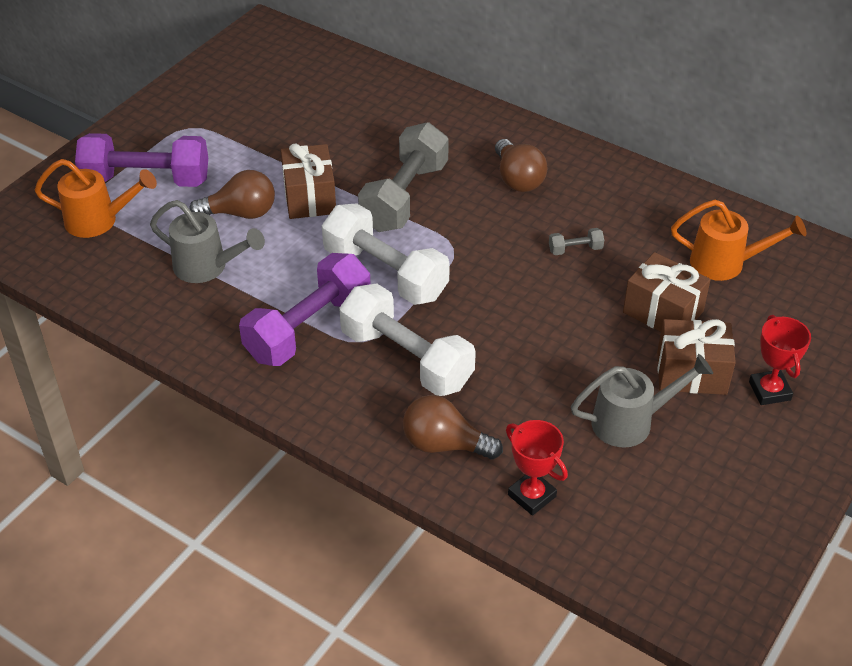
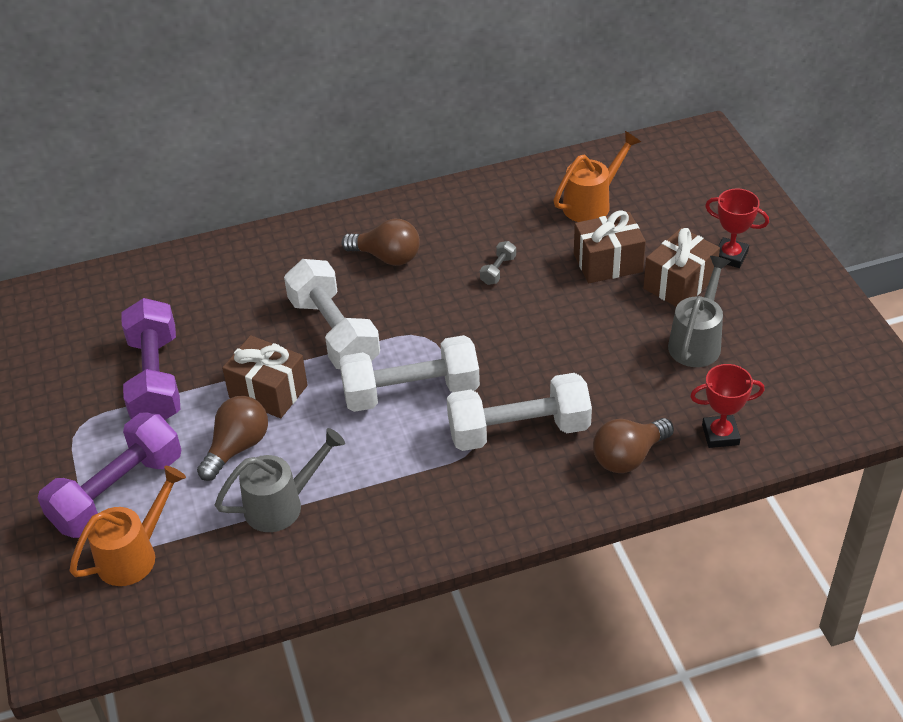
camera: 50 degrees left, 0 degrees up
purple dumbbell [239,253,371,366] -> purple dumbbell moved to [121,298,181,420]
grey dumbbell [358,122,449,232] -> white dumbbell [284,259,380,369]

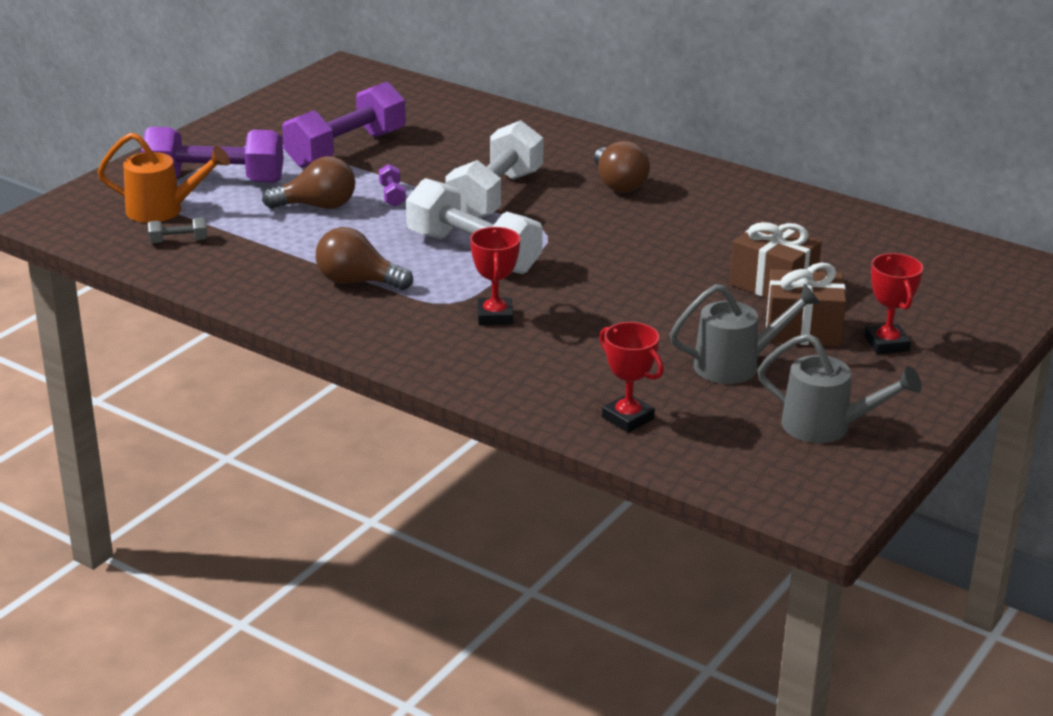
camera: 50 degrees right, 15 degrees down
grey watering can [215,428,345,532] -> grey watering can moved to [757,333,922,443]
brown gift [222,335,308,418] -> purple dumbbell [379,164,406,207]
white dumbbell [447,373,592,451] -> red trophy [470,227,520,325]
grey dumbbell [480,241,516,285] -> grey dumbbell moved to [148,217,207,243]
orange watering can [553,131,641,222] -> none
brown light bulb [593,418,674,473] -> brown light bulb moved to [316,227,413,290]

